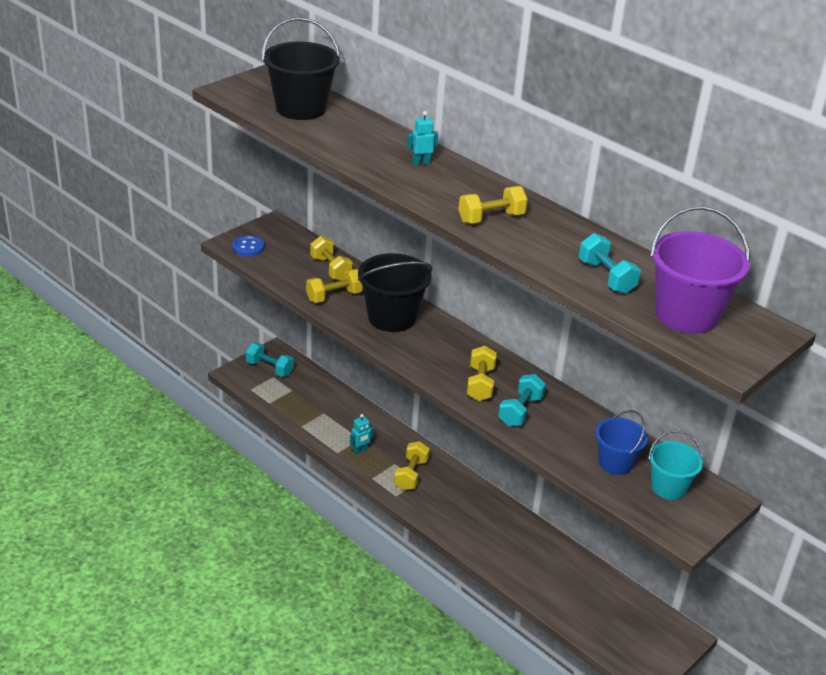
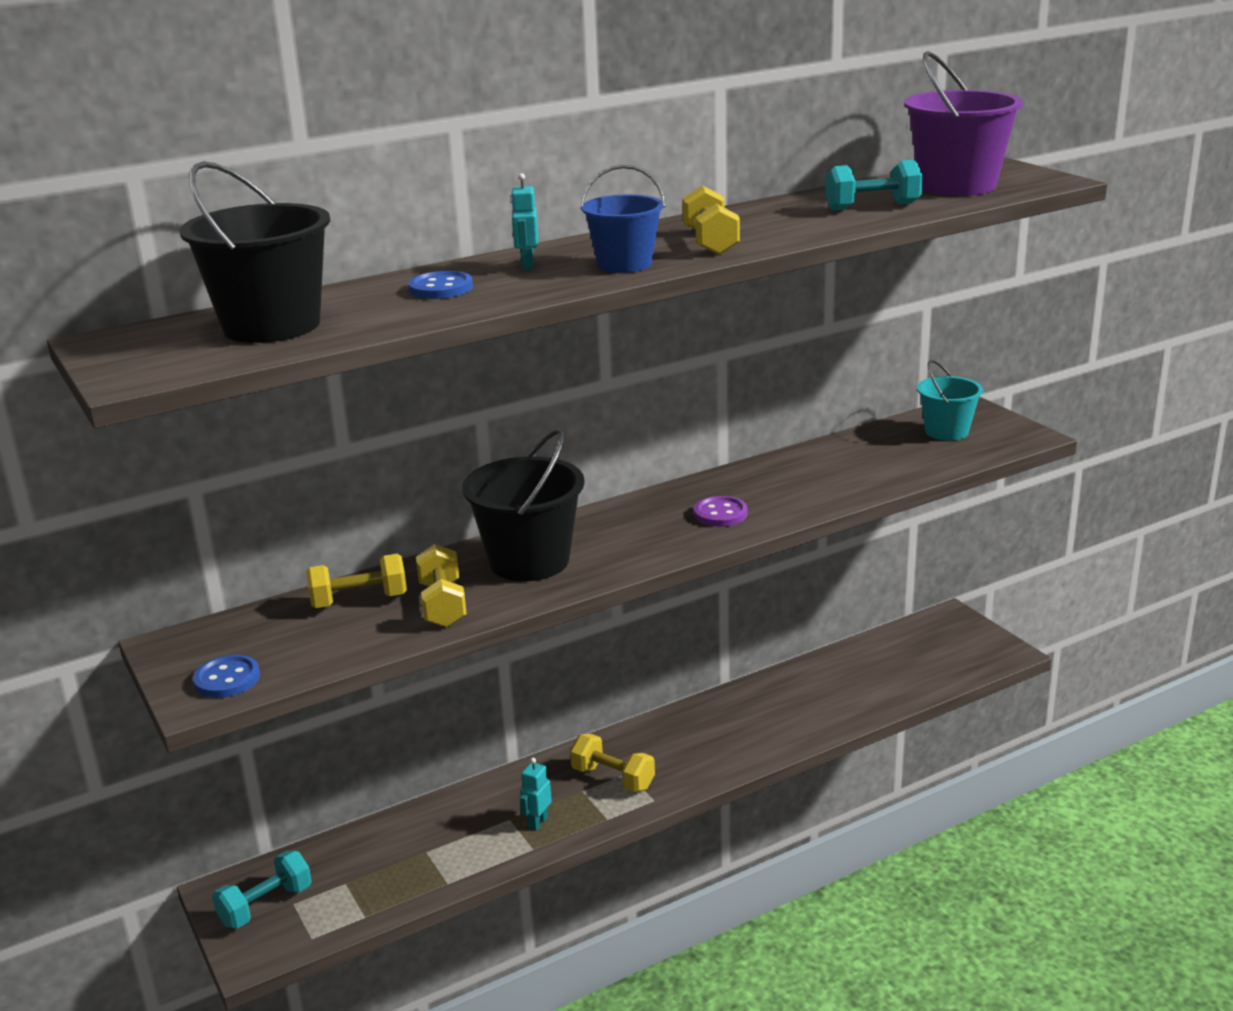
camera: 70 degrees left, 10 degrees down
turquoise robot [350,414,374,454] -> turquoise robot turned 135 degrees counterclockwise [520,758,552,831]
yellow dumbbell [467,346,497,401] -> purple button [694,496,748,527]
turquoise dumbbell [498,374,546,427] -> none
blue bucket [596,410,648,475] -> blue bucket moved to [580,165,665,273]
none -> blue button [408,271,473,299]

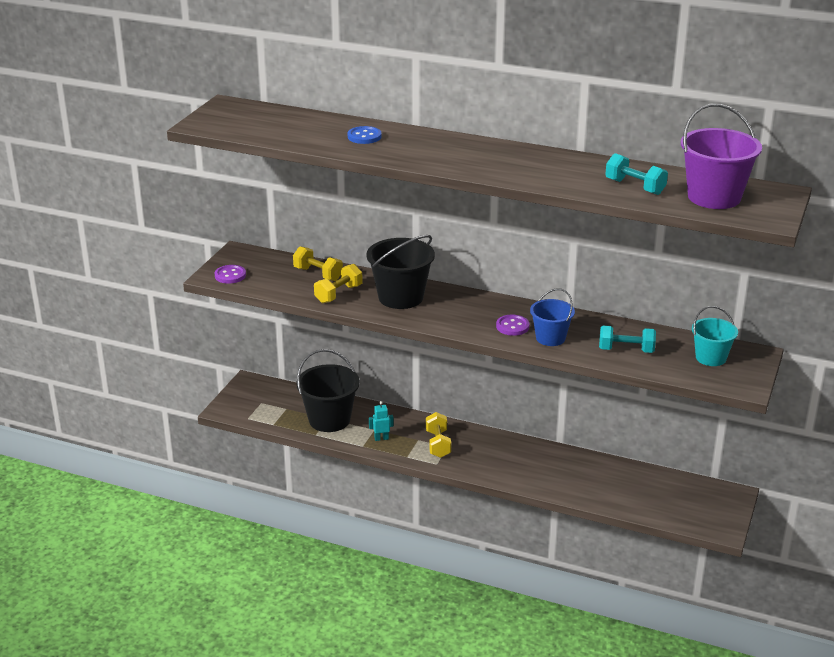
camera: 50 degrees right, 5 degrees up
black bucket [180,161,330,343] -> black bucket moved to [296,349,360,432]
blue button [193,655,260,698] -> purple button [215,265,246,284]
turquoise dumbbell [212,851,312,928] -> turquoise dumbbell moved to [599,325,656,353]
turquoise robot [510,173,538,270] -> none
blue bucket [580,165,665,273] -> blue bucket moved to [530,288,575,346]
yellow dumbbell [682,185,740,255] -> none

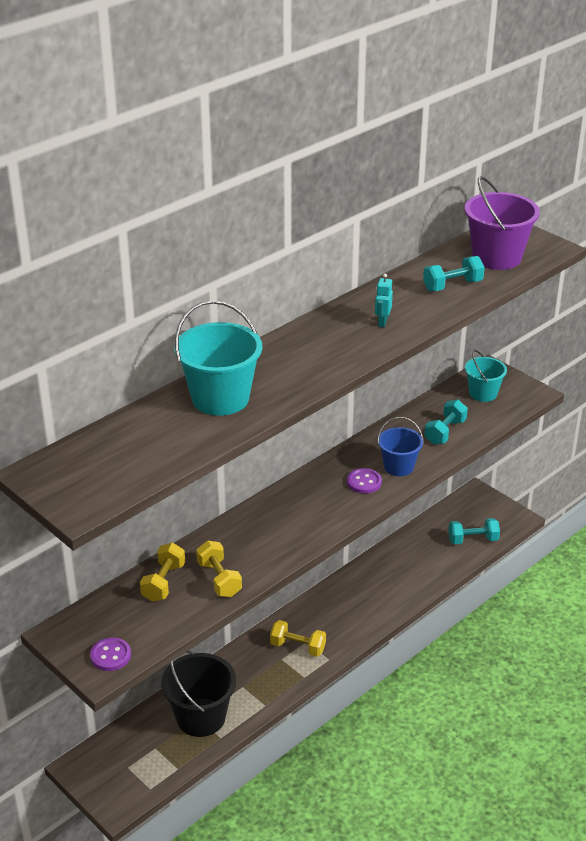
camera: 65 degrees left, 5 degrees up
yellow dumbbell [293,246,343,281] -> yellow dumbbell turned 45 degrees counterclockwise [140,543,185,602]
blue button [348,126,382,144] -> turquoise bucket [175,300,262,416]
black bucket [366,235,435,309] -> none
turquoise robot [369,401,394,441] -> turquoise robot moved to [375,273,393,327]
none -> turquoise dumbbell [448,518,500,544]

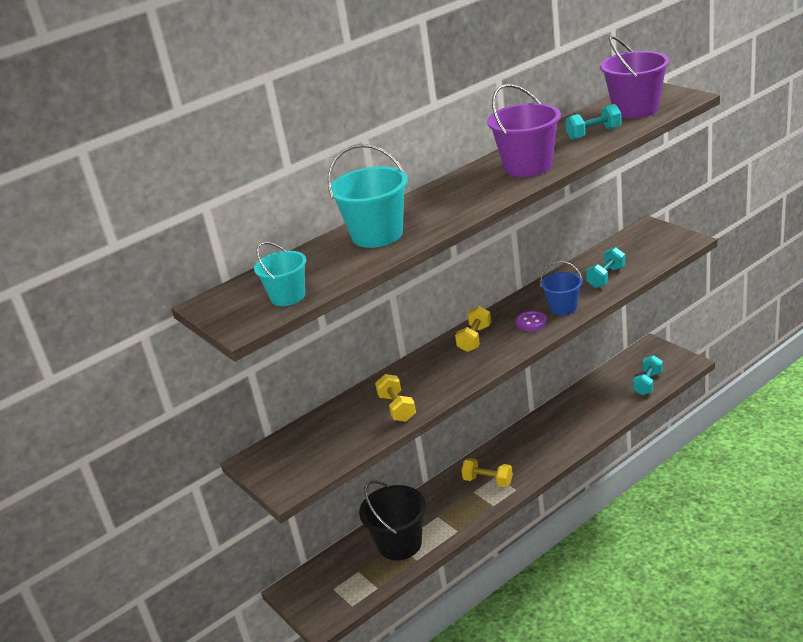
camera: 10 degrees right, 5 degrees down
purple button [90,638,131,671] -> none
yellow dumbbell [140,543,185,602] -> yellow dumbbell moved to [455,306,491,352]
turquoise robot [375,273,393,327] -> purple bucket [487,84,561,177]
turquoise dumbbell [448,518,500,544] -> turquoise dumbbell turned 60 degrees counterclockwise [633,355,663,395]
turquoise bucket [465,350,507,402] -> turquoise bucket moved to [254,242,306,306]

